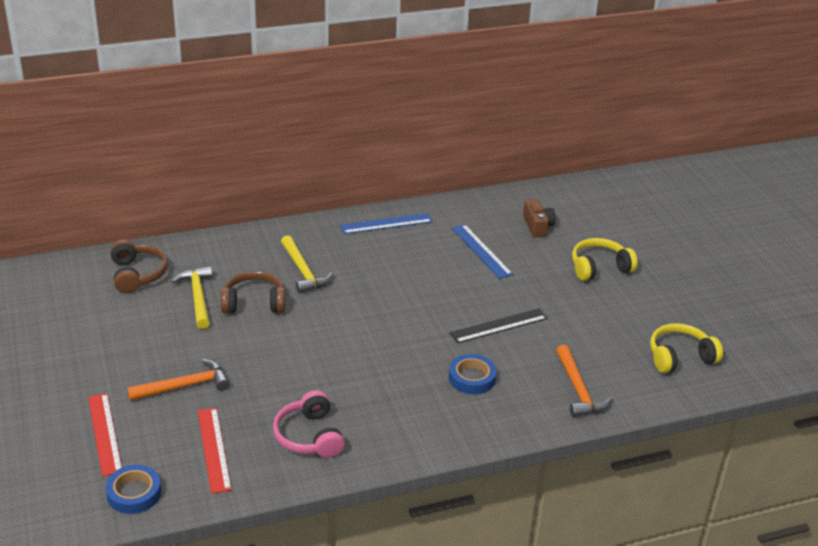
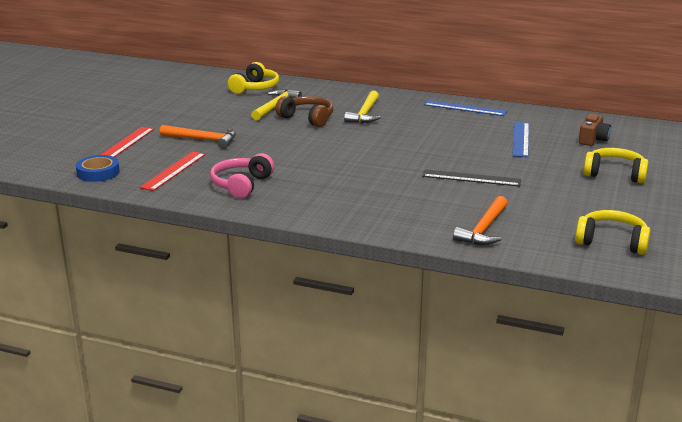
camera: 40 degrees right, 10 degrees down
brown headphones [110,240,168,294] -> yellow headphones [228,62,279,94]
blue tape [449,354,497,394] -> none

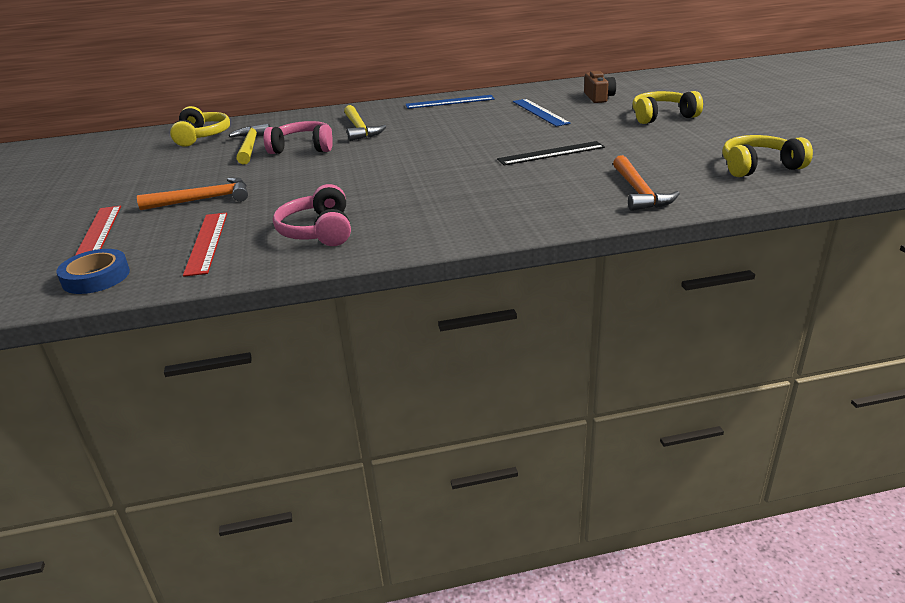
camera: 30 degrees left, 5 degrees up
brown headphones [276,96,333,127] -> pink headphones [264,121,333,154]

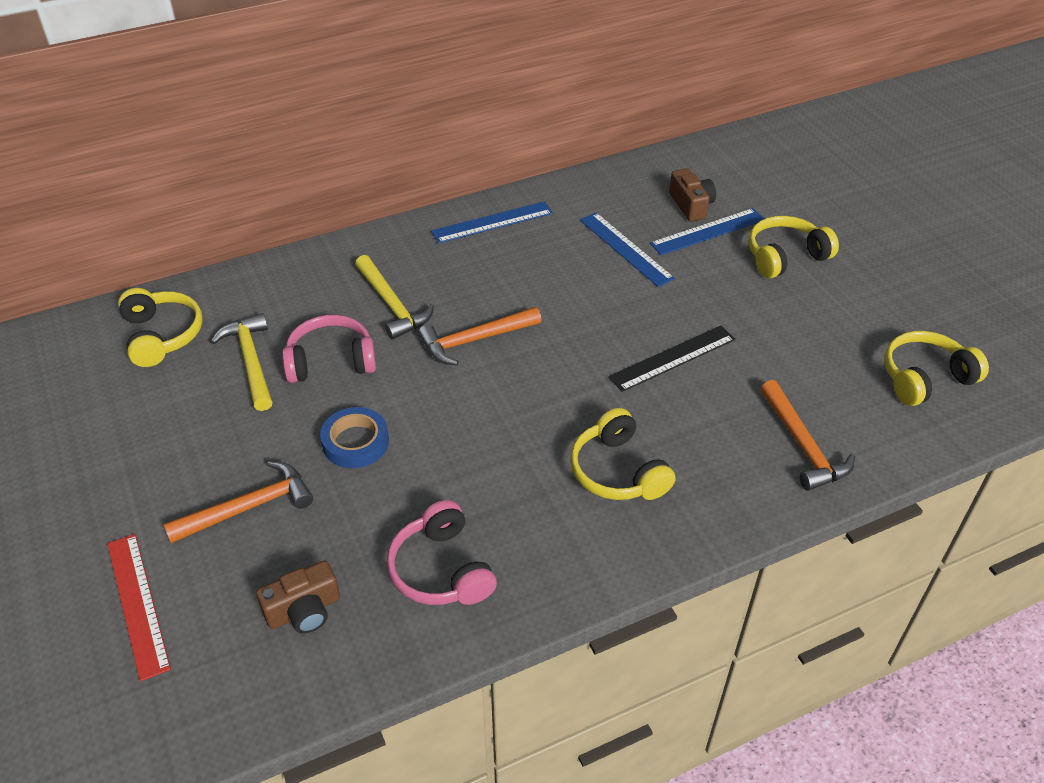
camera: 15 degrees left, 15 degrees up
blue tape [56,249,130,294] -> blue tape moved to [320,407,389,468]
red ruler [183,213,227,277] -> brown camera [256,561,340,634]
none -> orange hammer [418,307,542,365]
none -> yellow headphones [570,408,675,500]
none -> blue ruler [650,208,764,255]

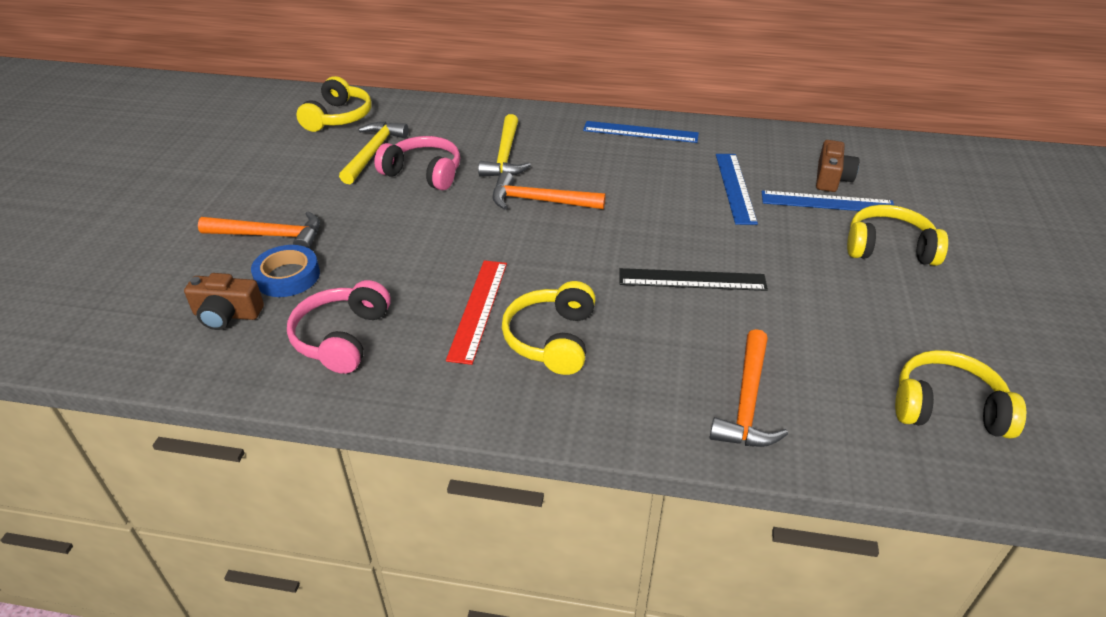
camera: 35 degrees right, 5 degrees down
red ruler [107,534,171,681] -> red ruler moved to [446,260,507,365]
blue tape [320,407,389,468] -> blue tape moved to [251,245,320,297]

